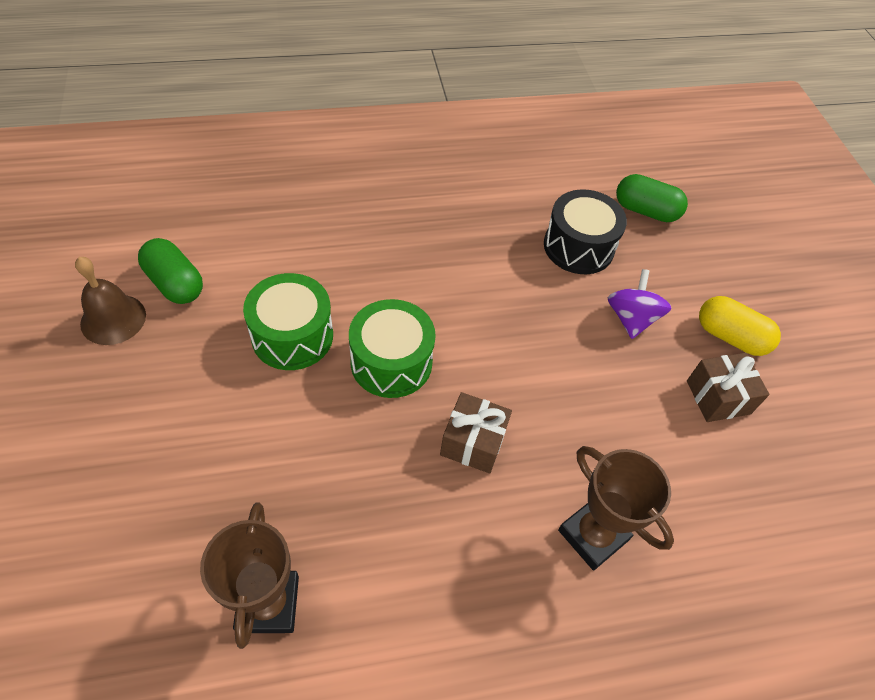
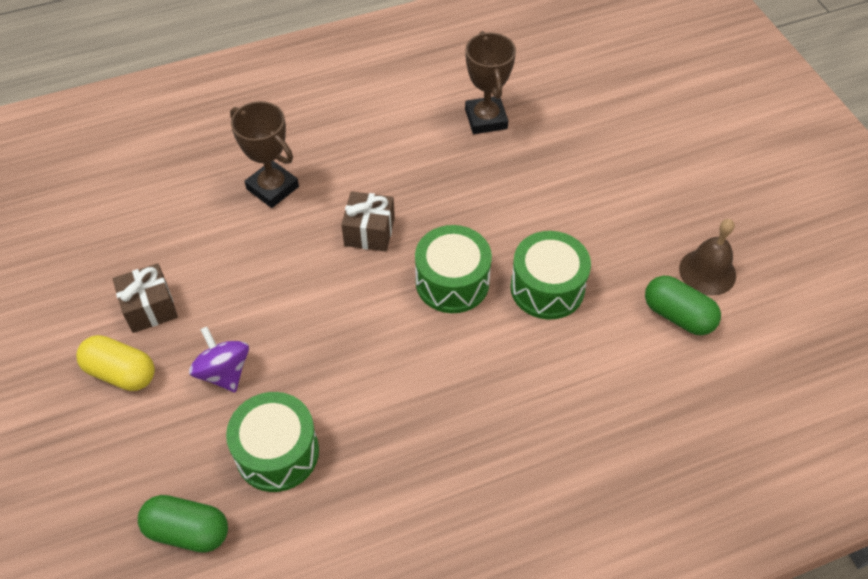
camera: 175 degrees right, 0 degrees up
black drum [544,189,627,274] -> green drum [226,392,319,492]
purple spinning top [608,269,672,339] -> purple spinning top turned 150 degrees clockwise [189,327,249,392]

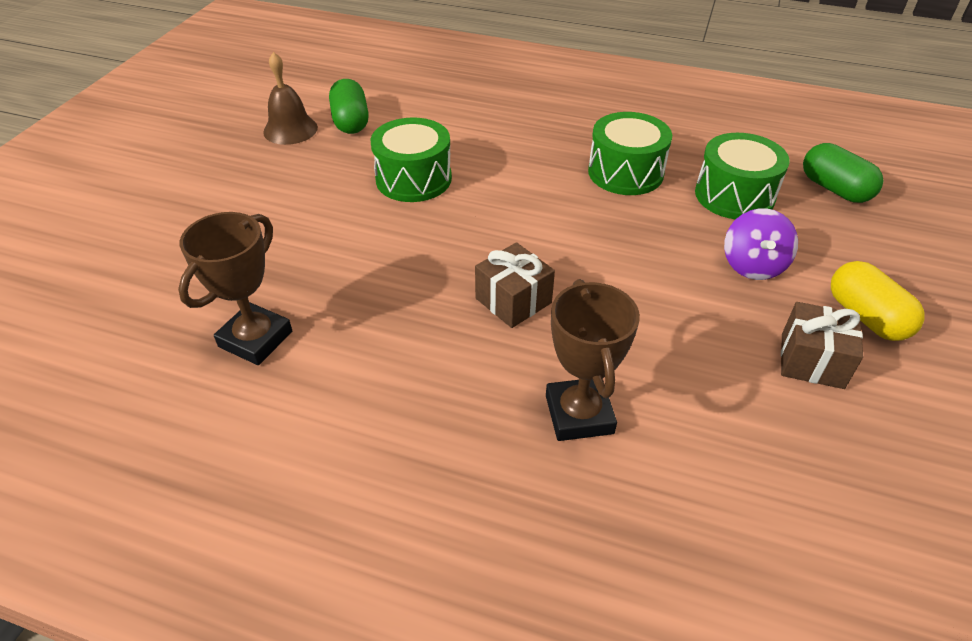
camera: 140 degrees left, 10 degrees down
green drum [415,225,492,313] -> green drum moved to [588,112,672,195]

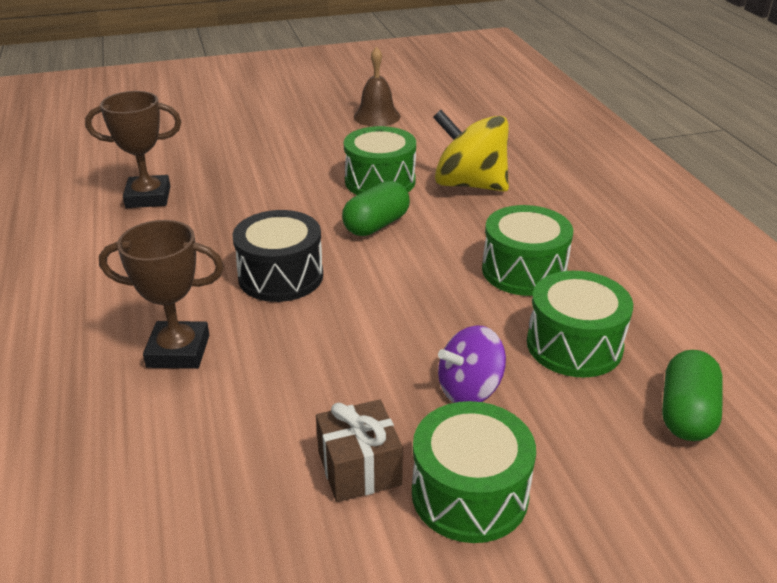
camera: 55 degrees right, 10 degrees down
green capsule [329,79,369,134] -> green capsule moved to [342,181,410,236]
brown gift [475,242,555,328] -> black drum [233,210,323,302]
brown trophy [546,279,640,441] -> brown trophy turned 45 degrees clockwise [99,220,224,369]
yellow capsule [831,261,925,341] -> green drum [412,401,536,543]
none -> yellow spinning top [433,110,509,192]

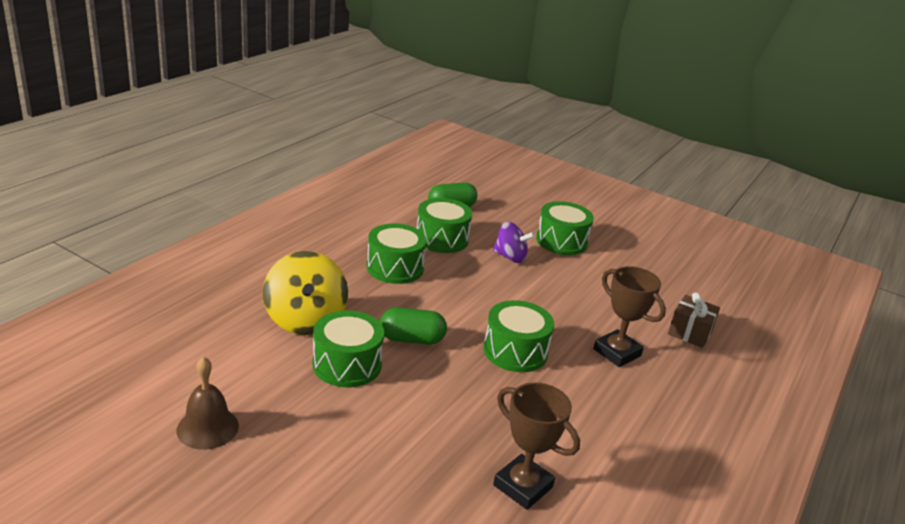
camera: 135 degrees left, 5 degrees down
black drum [233,210,323,302] -> green drum [483,300,554,372]
brown gift [316,399,403,502] -> brown gift moved to [668,293,720,348]

